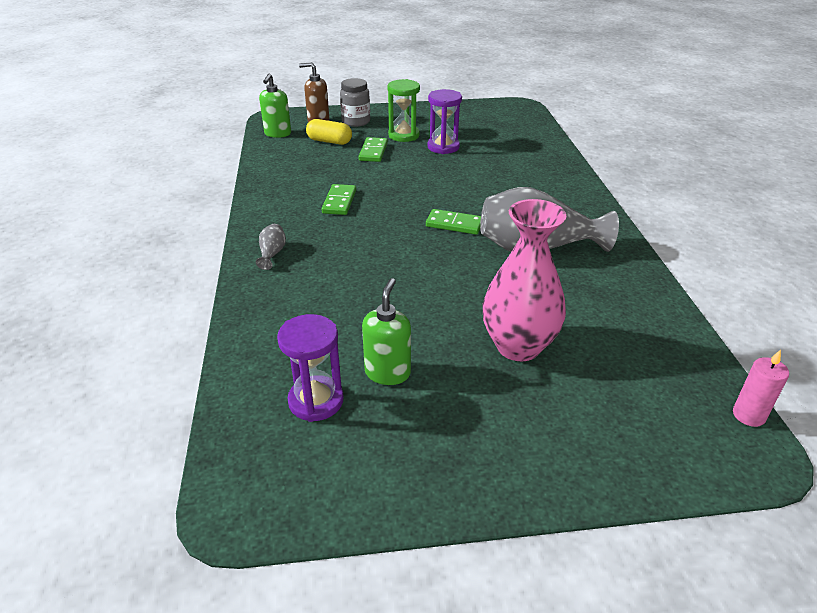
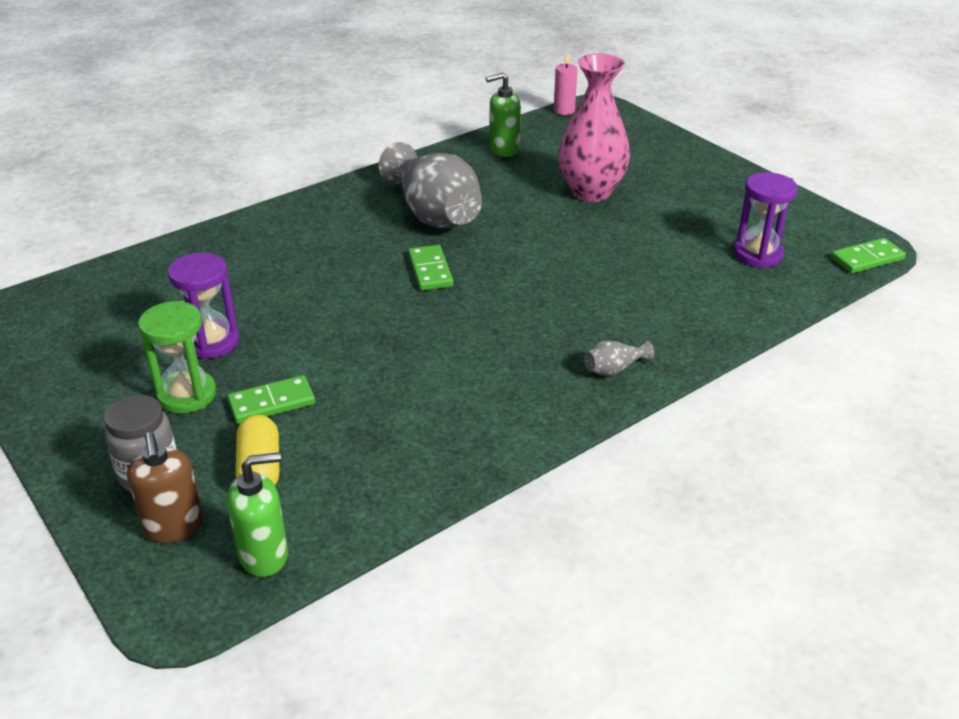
camera: 120 degrees left, 0 degrees up
green domino [322,184,356,215] -> green domino moved to [831,238,906,274]
green soap dispenser [362,278,411,385] -> green soap dispenser moved to [486,73,521,157]

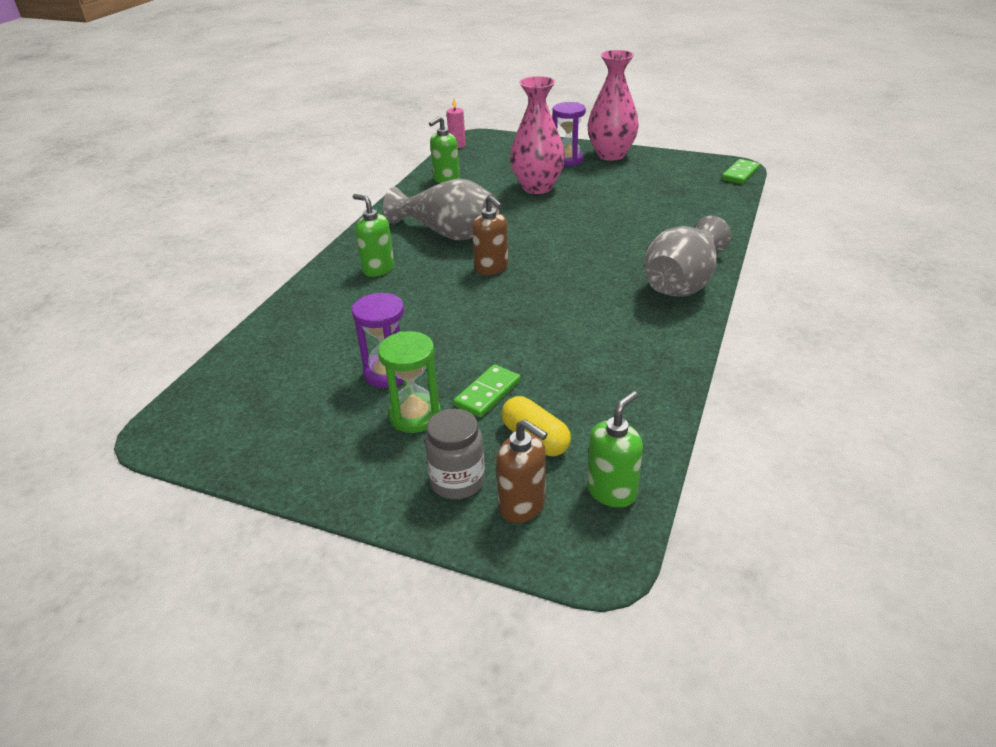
camera: 30 degrees left, 0 degrees up
green domino [408,245,454,291] -> brown soap dispenser [472,195,508,275]
grey vase [584,340,654,376] -> grey vase [645,216,731,297], size x2.49
purple hourglass [734,172,798,268] -> purple hourglass moved to [552,102,586,166]
none -> green soap dispenser [352,194,394,277]
none -> pink vase [587,50,639,161]

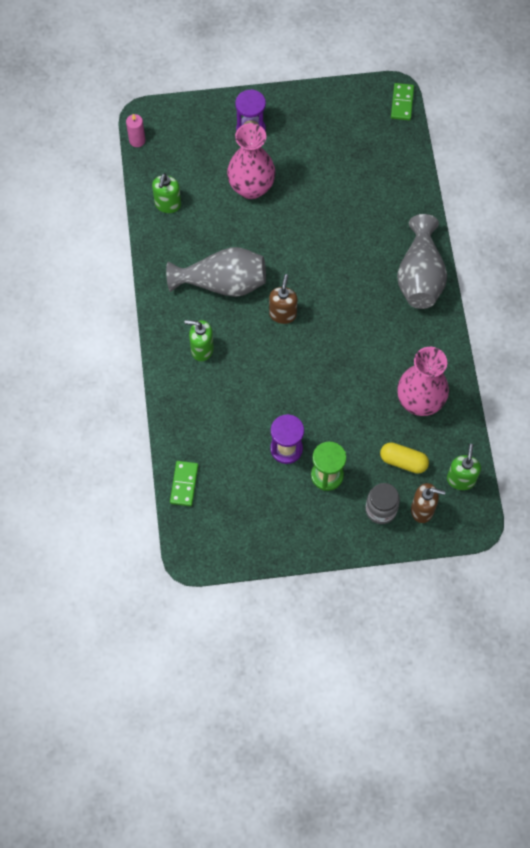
camera: 30 degrees left, 30 degrees up
green domino [453,364,521,418] -> green domino moved to [170,461,198,506]
brown soap dispenser [472,195,508,275] -> brown soap dispenser turned 105 degrees counterclockwise [269,274,298,324]
pink vase [587,50,639,161] -> pink vase moved to [397,347,449,416]

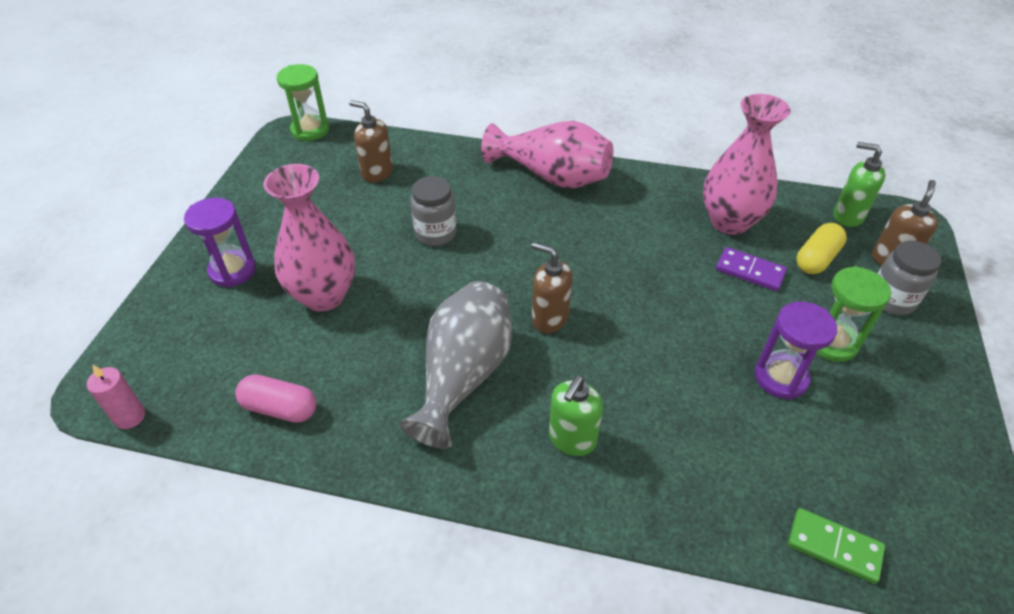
camera: 70 degrees left, 20 degrees down
green soap dispenser [152,173,181,213] -> pink capsule [235,374,317,423]
green domino [391,83,414,120] -> green hourglass [277,64,329,141]
grey vase [397,214,447,309] -> pink vase [481,121,613,188]
none -> brown soap dispenser [349,100,393,183]
none -> grey jar [411,176,457,246]
none -> purple domino [716,247,787,291]

